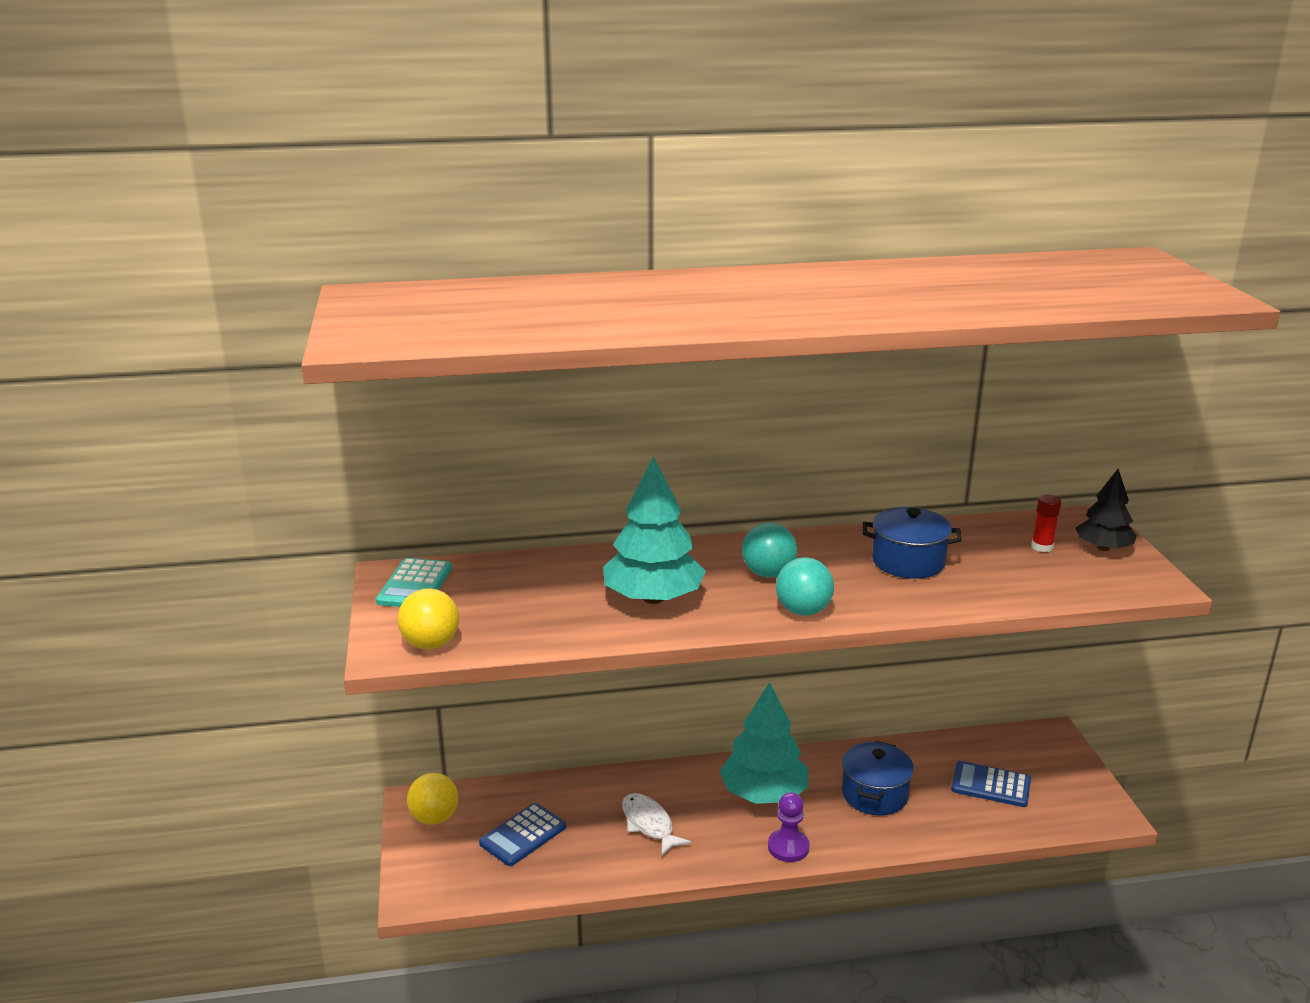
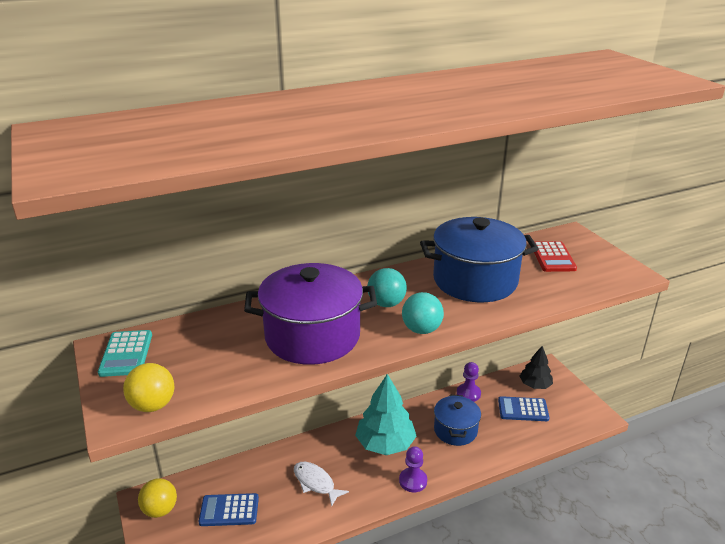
camera: 15 degrees left, 5 degrees up
blue calculator [479,803,566,866] -> blue calculator turned 60 degrees clockwise [199,493,259,526]
turquoise tree [603,456,706,604] -> purple pot [244,263,377,365]
blue pot [863,507,962,579] -> blue pot [420,217,539,302], size x1.69
red glue stick [1031,494,1061,552] -> red calculator [534,241,577,272]
black tree [1076,469,1137,551] -> black tree moved to [520,346,553,389]
none -> purple pawn [457,362,481,402]

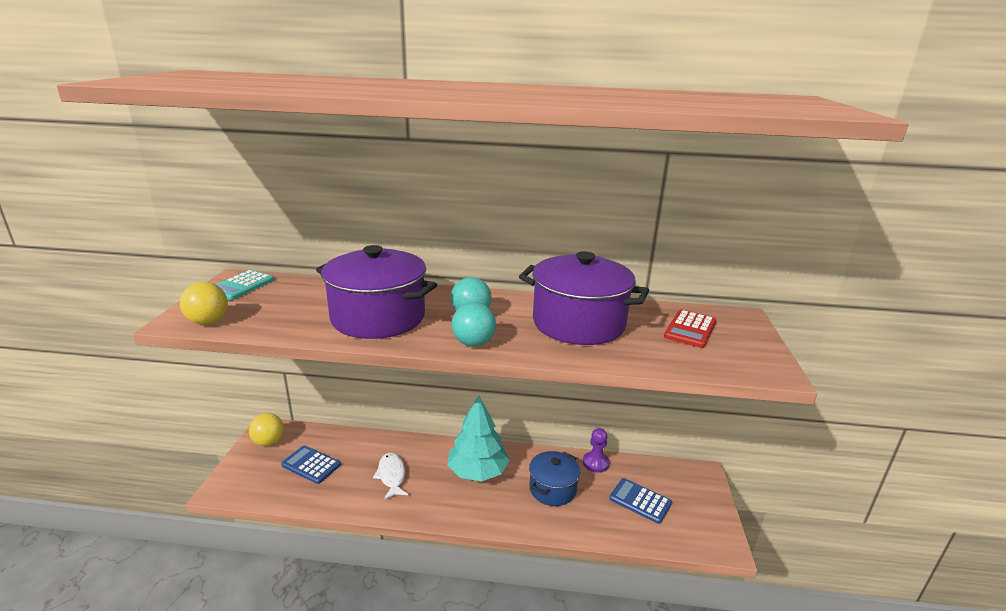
camera: 30 degrees right, 5 degrees down
purple pawn [399,446,427,492] -> none
blue pot [420,217,539,302] -> purple pot [519,251,649,345]
black tree [520,346,553,389] -> none

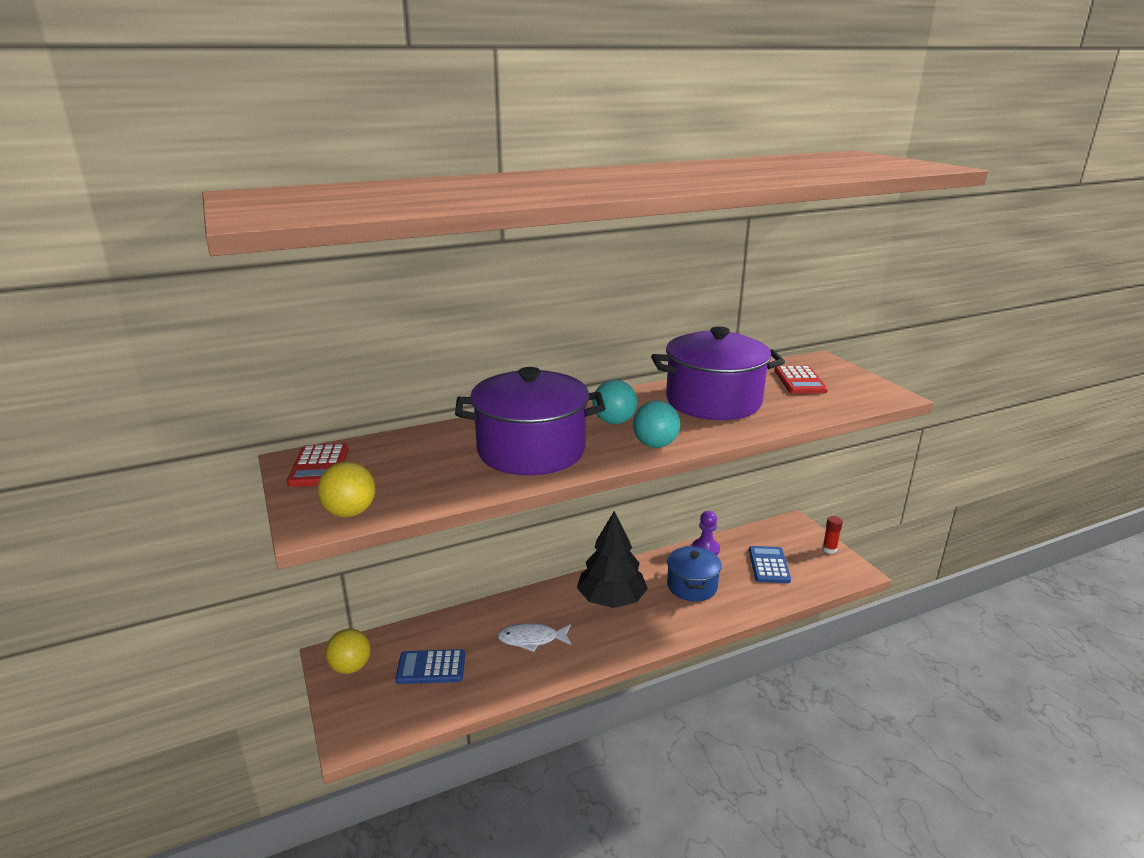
camera: 30 degrees left, 0 degrees up
turquoise calculator [215,270,274,300] -> red calculator [287,443,349,487]
white fish [373,453,408,500] -> white fish turned 45 degrees counterclockwise [497,623,572,652]
turquoise tree [447,396,510,482] -> black tree [577,511,648,608]
blue calculator [609,478,672,524] -> blue calculator turned 90 degrees clockwise [749,546,791,583]
none -> red glue stick [822,516,843,554]

